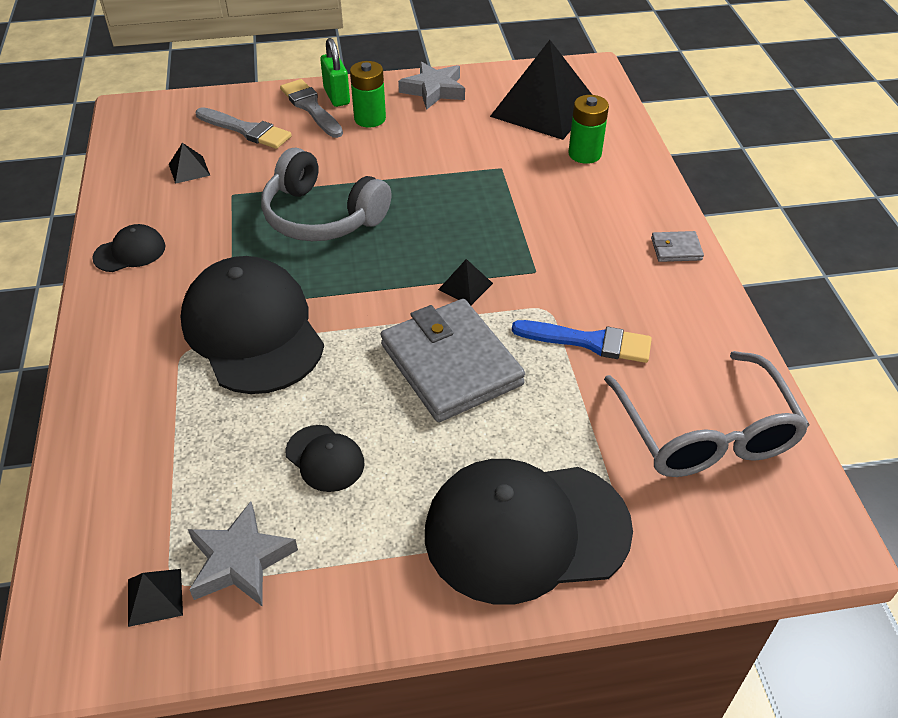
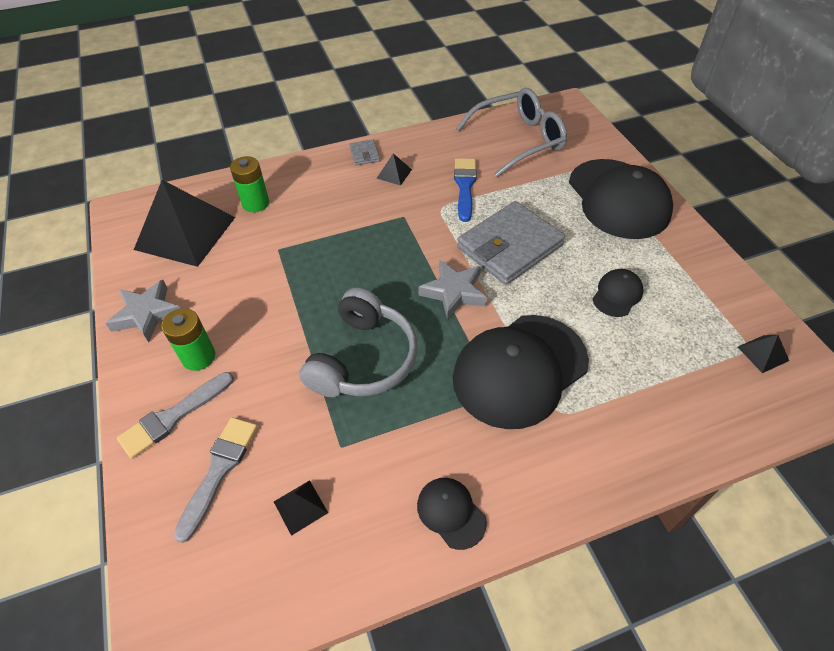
camera: 100 degrees left, 5 degrees up
grey star [188,501,298,607] -> grey star moved to [418,260,487,320]
green padlock [320,38,350,107] -> none
black pyramid [438,259,493,305] -> black pyramid moved to [376,153,412,185]

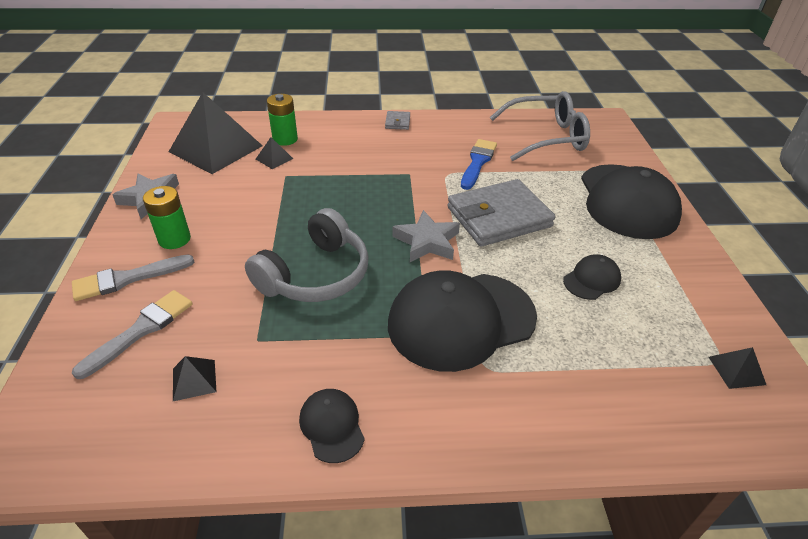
camera: 15 degrees right, 10 degrees down
black pyramid [376,153,412,185] -> black pyramid moved to [256,137,293,169]

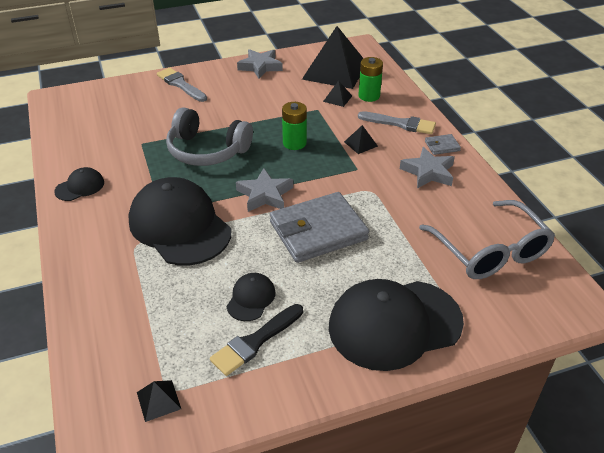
camera: 75 degrees right, 0 degrees up
grey brush [72,290,193,379] -> grey brush moved to [358,111,436,134]
green battery [143,186,191,249] -> green battery moved to [282,102,307,150]
black pyramid [173,356,216,401] -> black pyramid moved to [344,125,378,154]
grey wallet [447,179,556,247] -> grey wallet turned 75 degrees counterclockwise [270,192,369,263]
blue brush [461,139,497,190] -> none
black cap [563,254,621,300] -> black cap turned 105 degrees counterclockwise [226,273,275,321]
none -> black brush [210,304,303,376]
none -> grey star [400,147,455,188]

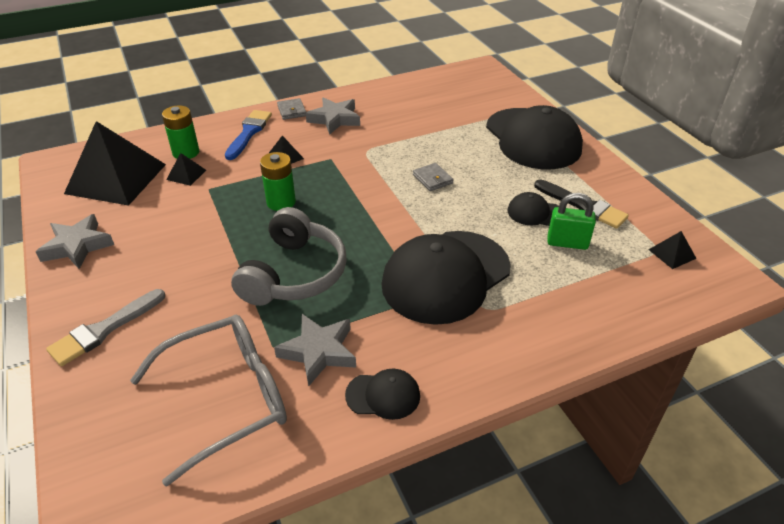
camera: 95 degrees left, 0 degrees up
black cap [54,167,104,201] -> black cap turned 135 degrees clockwise [345,369,420,420]
grey star [236,168,293,212] -> grey star moved to [274,314,356,387]
grey wallet [270,192,369,263] -> grey wallet [413,163,454,191], size x0.42
grey brush [358,111,436,134] -> blue brush [225,110,272,160]
grey glasses [419,200,555,279] -> grey glasses moved to [130,315,287,487]
none -> green padlock [547,193,596,250]

